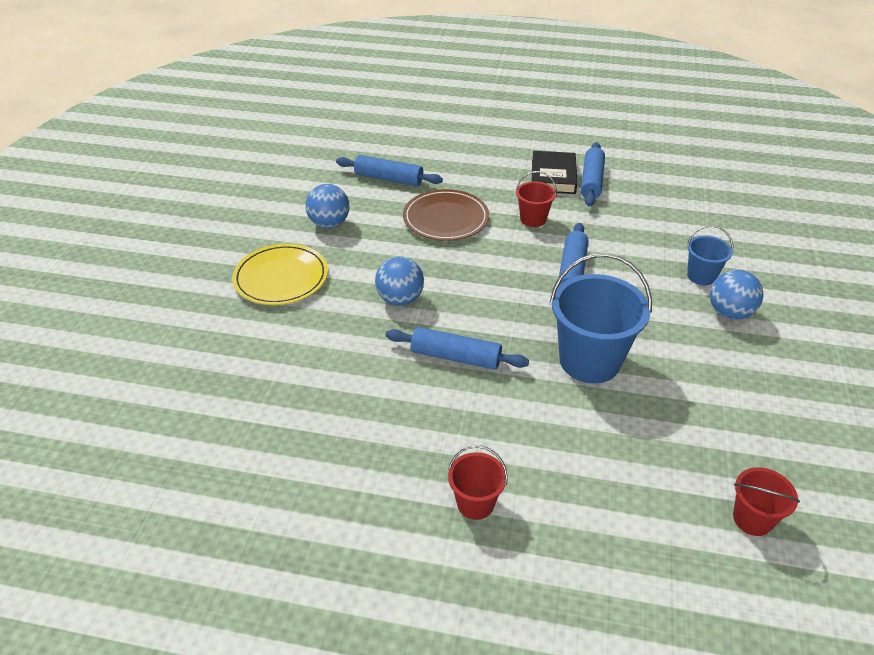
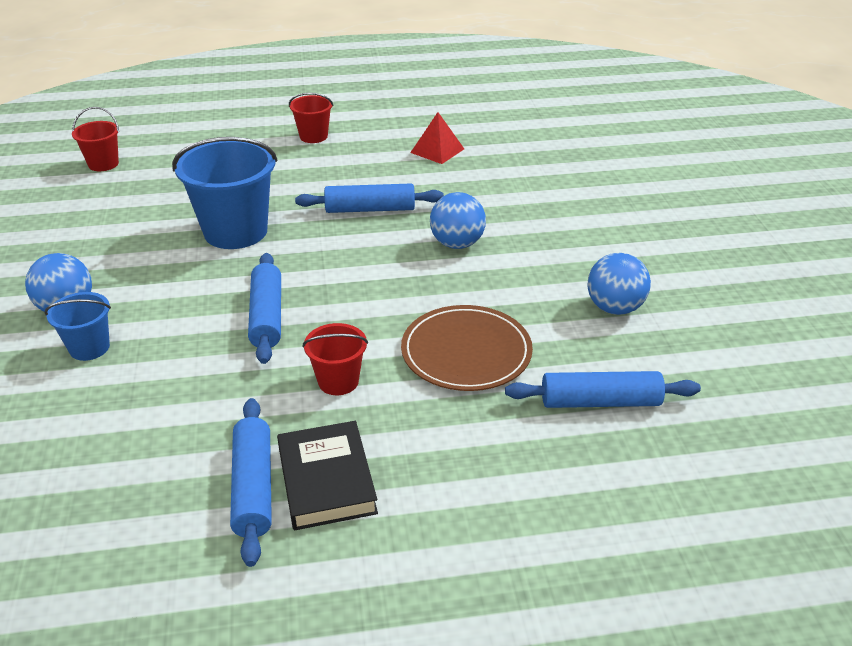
camera: 160 degrees right, 5 degrees down
yellow plate [232,244,328,305] -> none
none -> red pyramid [410,112,464,164]

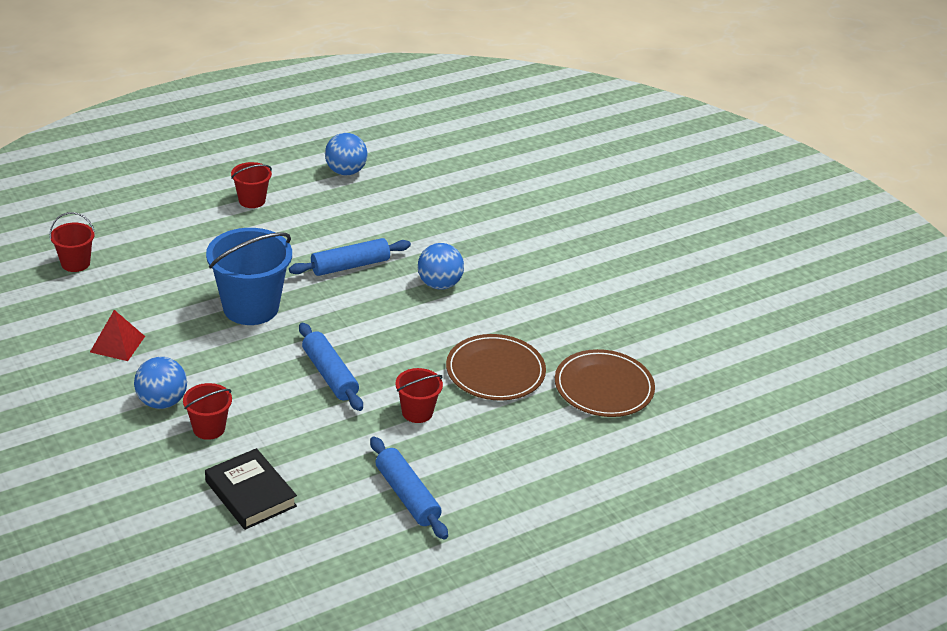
camera: 25 degrees left, 0 degrees up
blue bucket [45,292,111,361] -> red bucket [183,383,232,440]
black book [277,421,378,531] -> black book moved to [205,448,297,530]
red pyramid [410,112,464,164] -> red pyramid moved to [90,310,145,361]
blue rolling pin [505,371,701,408] -> brown plate [555,349,655,417]
blue ball [587,253,651,315] -> blue ball moved to [325,133,367,175]

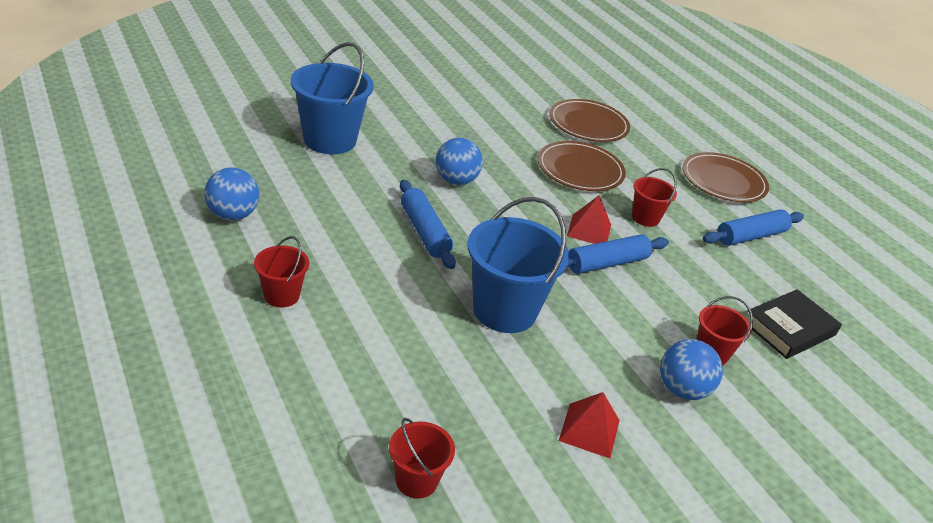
camera: 90 degrees left, 0 degrees up
none -> blue bucket [291,42,374,154]
none -> red pyramid [567,195,611,244]
none -> brown plate [682,152,769,202]

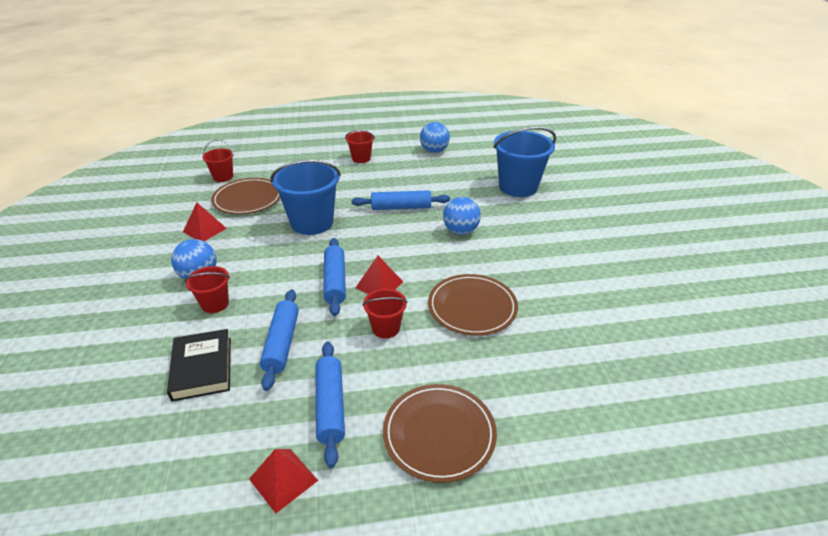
camera: 115 degrees right, 0 degrees up
brown plate [549,99,630,142] -> brown plate moved to [211,178,280,215]
none -> red pyramid [249,449,318,513]
none -> blue rolling pin [260,289,299,391]

